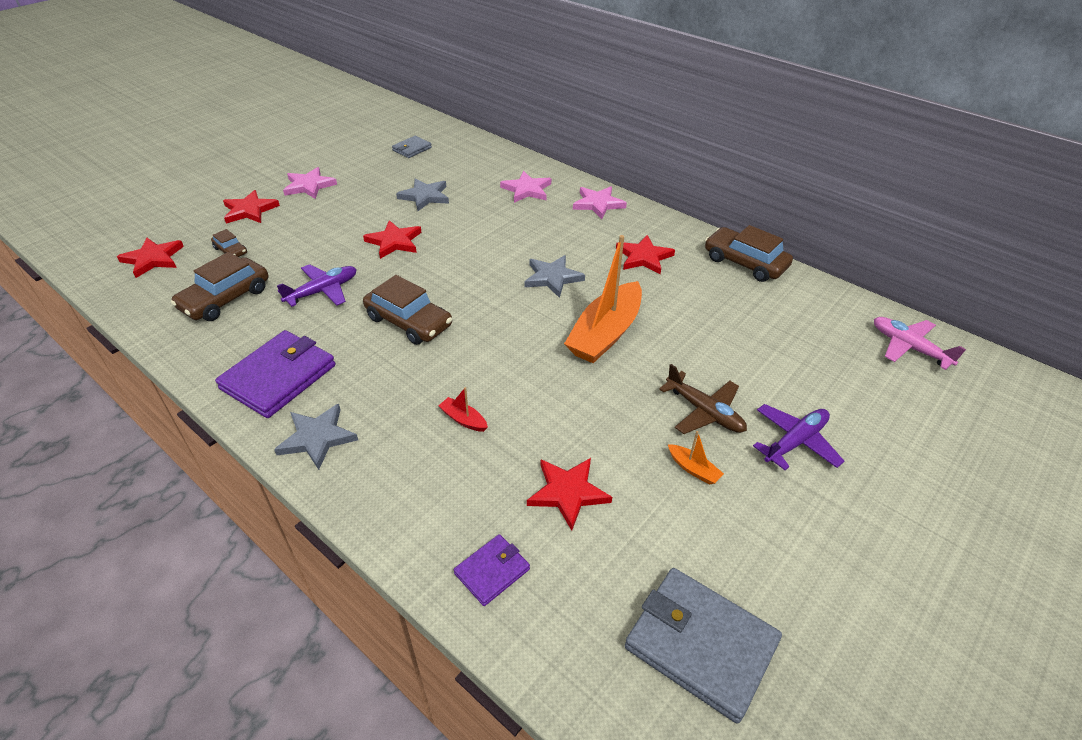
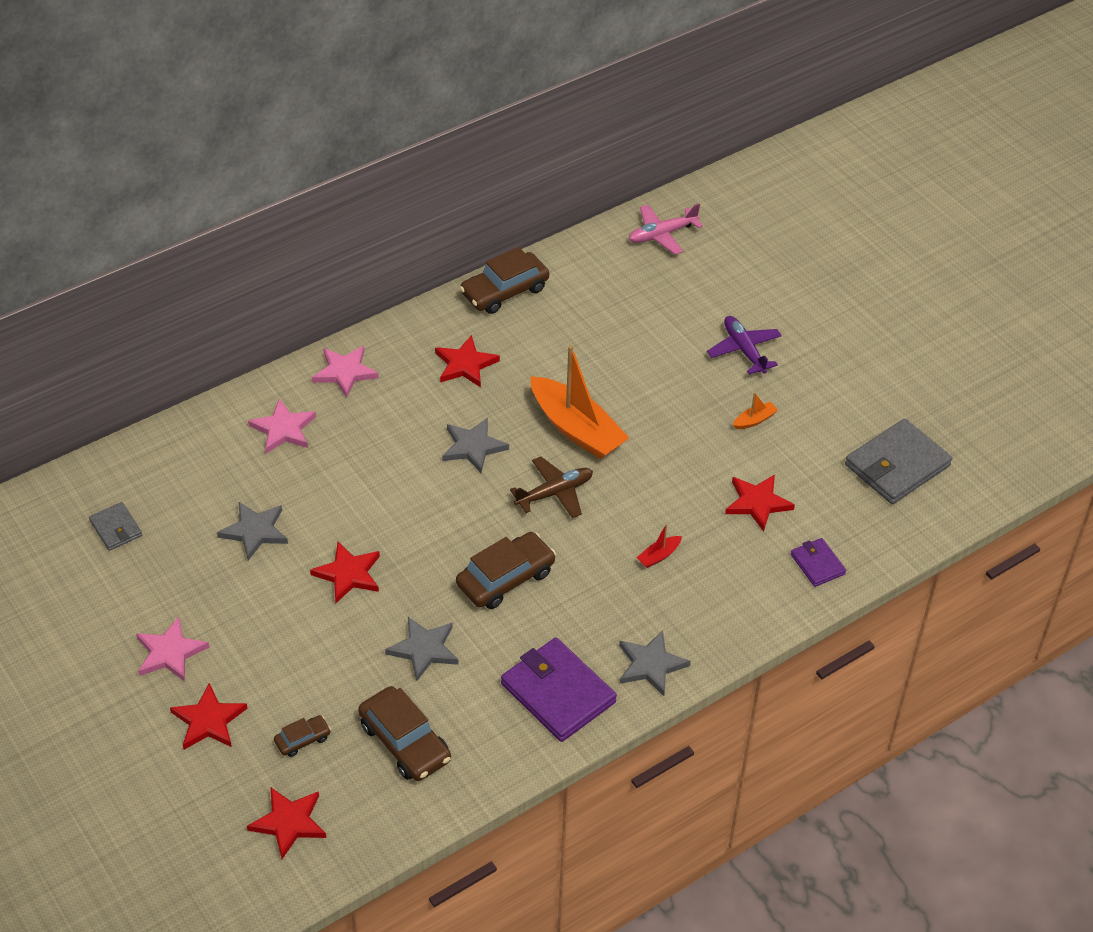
camera: 75 degrees left, 5 degrees up
purple plane [277,264,357,307] -> grey star [385,617,459,681]
brown plane [659,364,747,434] -> brown plane moved to [510,456,593,518]

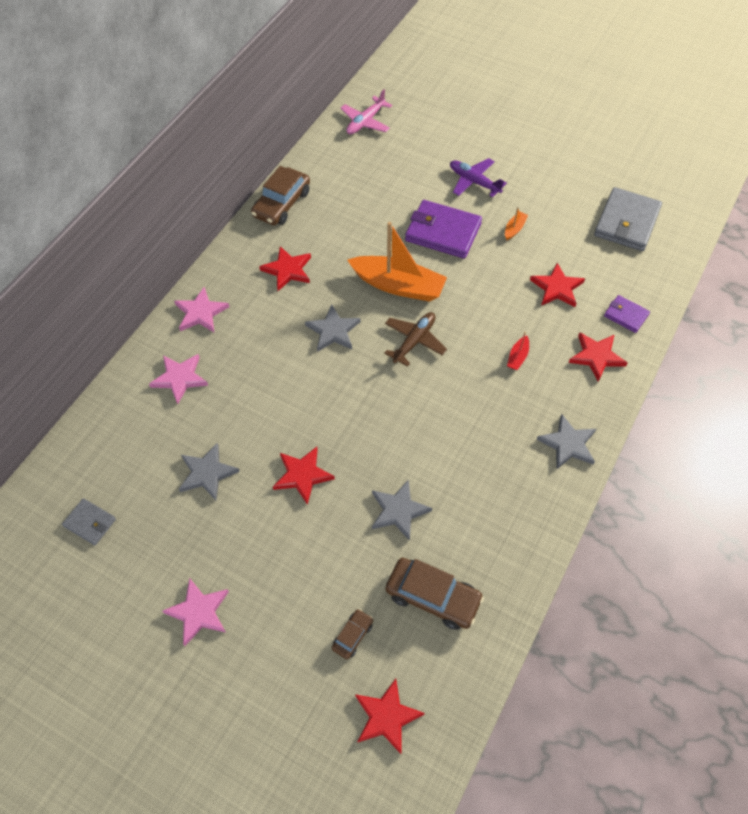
camera: 25 degrees left, 10 degrees up
red star [170,683,248,750] -> red star moved to [569,332,627,382]
brown car [456,532,556,609] -> none
purple wallet [501,638,617,742] -> purple wallet moved to [405,200,482,258]

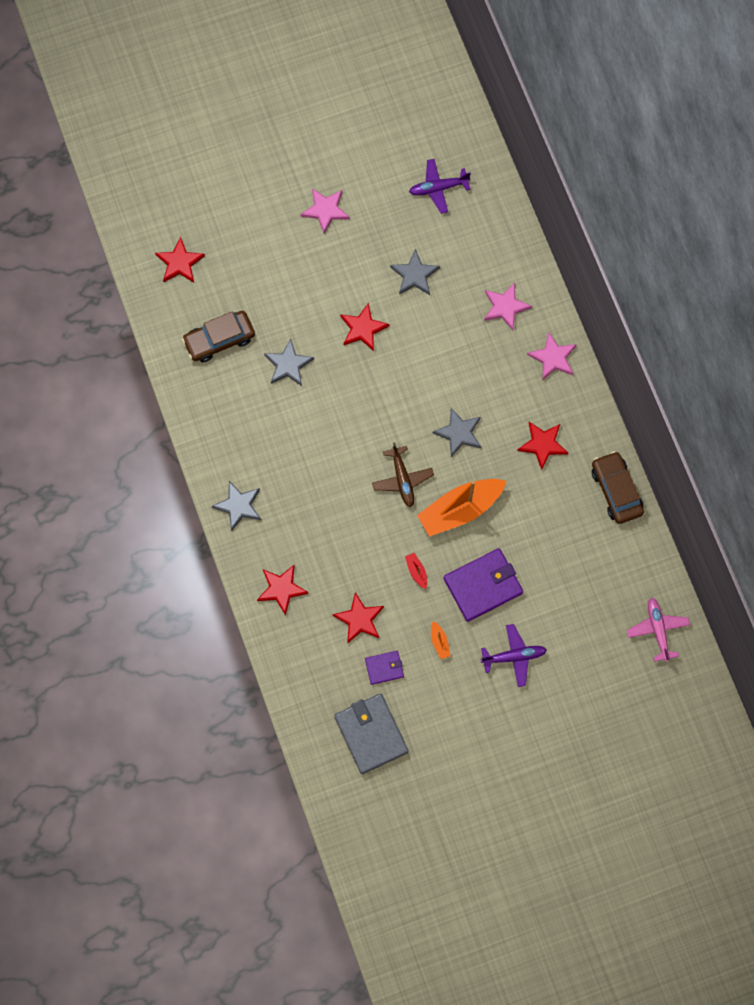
camera: 130 degrees right, 15 degrees up
grey wallet [62,498,116,545] -> purple plane [409,159,471,214]
brown car [332,609,373,659] -> none
red boat [507,332,529,370] -> red boat moved to [405,553,427,589]
purple wallet [604,295,650,333] -> purple wallet moved to [365,651,404,685]

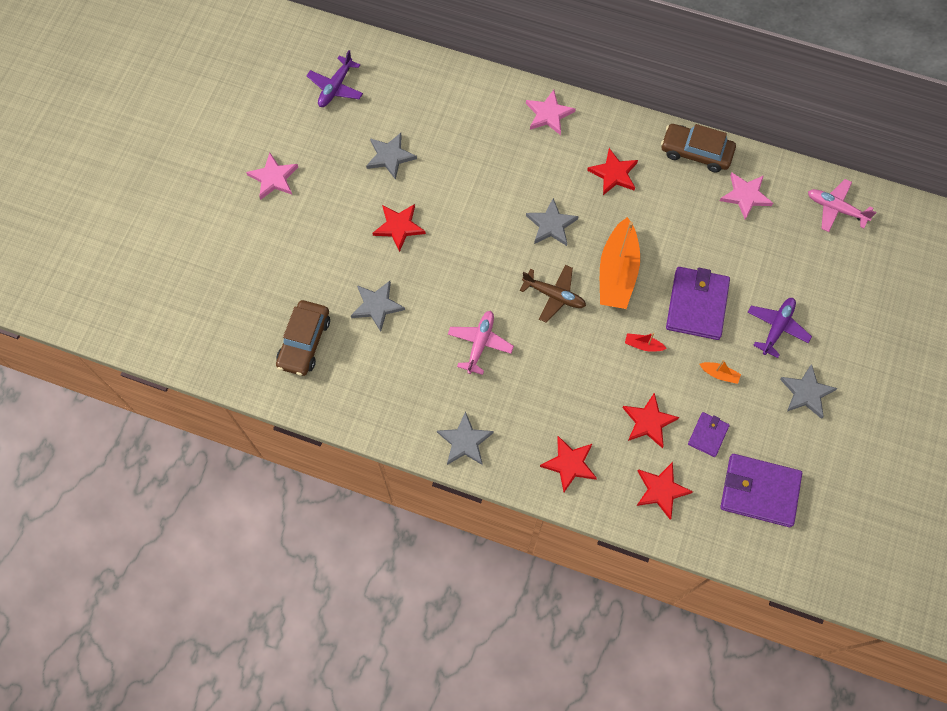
camera: 50 degrees left, 5 degrees down
red star [155,237,205,283] -> red star moved to [636,462,693,519]
grey wallet [334,693,408,774] -> purple wallet [720,454,802,527]
pink star [484,282,532,330] -> pink star moved to [720,173,773,220]
none -> pink plane [448,311,514,375]
none -> grey star [780,364,838,419]

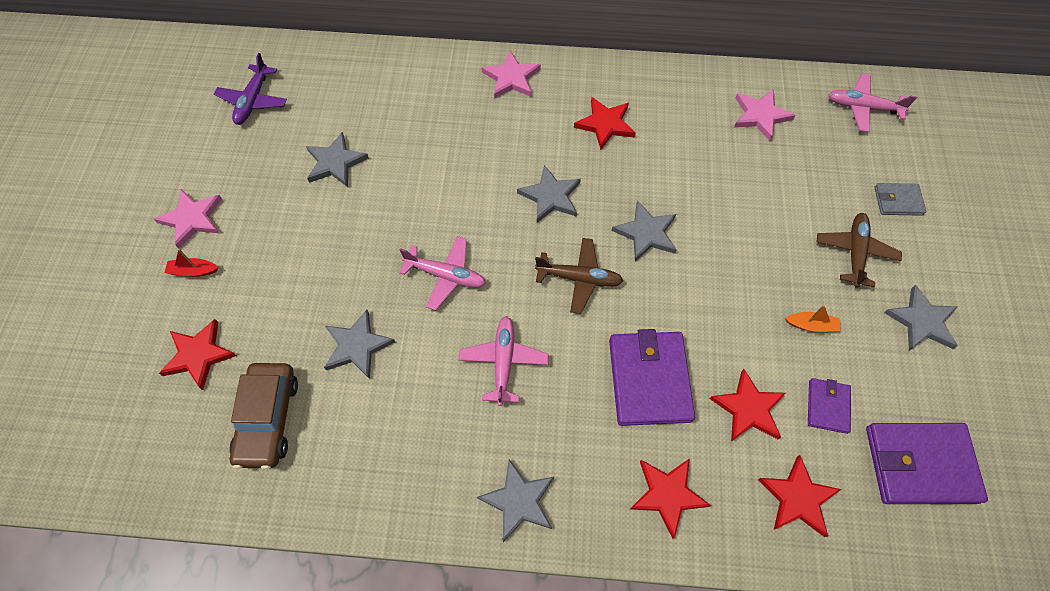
camera: 15 degrees left, 5 degrees down
red star [372,204,426,252] -> red star moved to [159,319,237,390]
orange boat [600,217,640,309] -> grey star [612,201,677,262]
red boat [625,333,667,352] -> red boat moved to [164,249,218,277]
brown car [661,124,736,172] -> none
purple wallet [666,267,730,340] -> purple wallet moved to [609,329,695,426]
purple plane [747,298,812,358] -> brown plane [816,213,902,288]
none -> pink plane [399,236,486,310]
none -> grey wallet [874,183,926,216]

